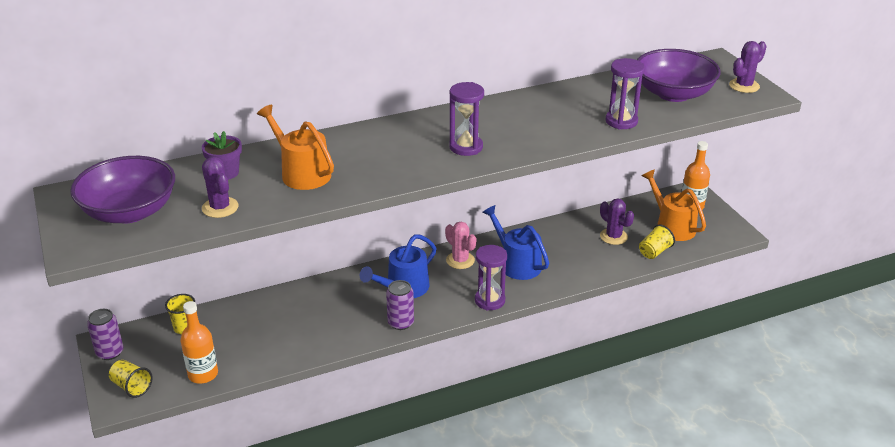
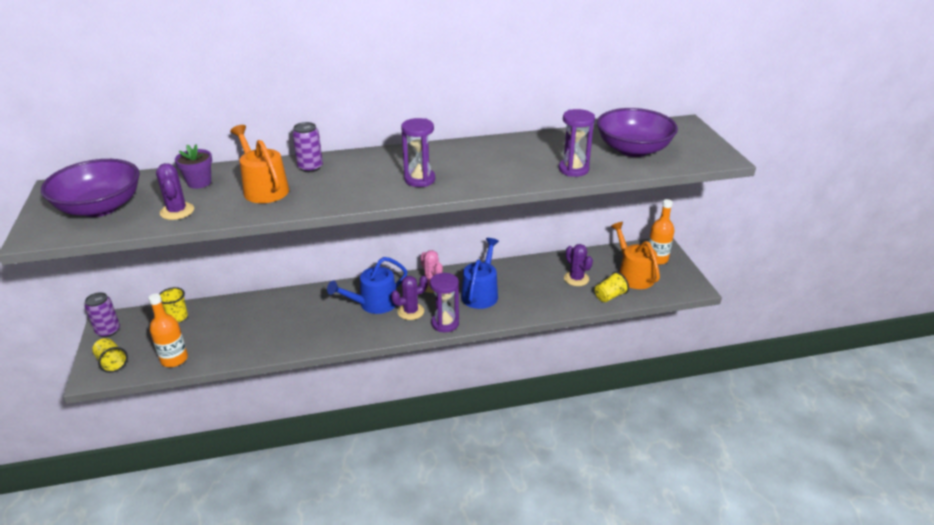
camera: 10 degrees right, 0 degrees up
purple can [386,280,414,330] -> purple can moved to [292,122,323,172]
blue watering can [482,205,549,280] -> blue watering can turned 45 degrees clockwise [461,238,499,309]
purple cactus [729,41,767,93] -> purple cactus moved to [391,275,428,320]

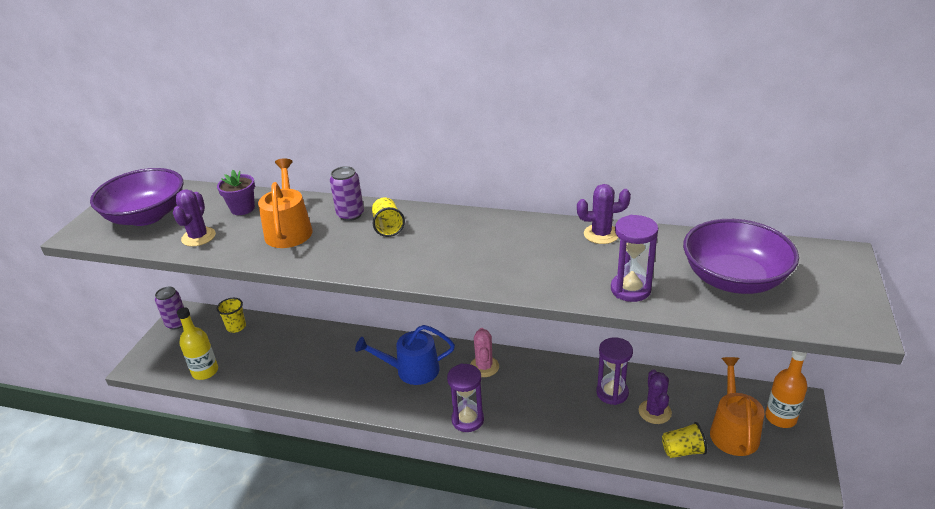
camera: 30 degrees right, 0 degrees up
yellow cup [92,338,128,373] -> yellow cup moved to [372,198,405,237]
orange bottle [148,293,188,367] -> yellow bottle [177,307,218,380]
purple cactus [391,275,428,320] -> purple cactus moved to [577,184,631,244]
purple hourglass [401,118,435,187] -> purple hourglass moved to [596,337,633,405]
blue watering can [461,238,499,309] -> none

